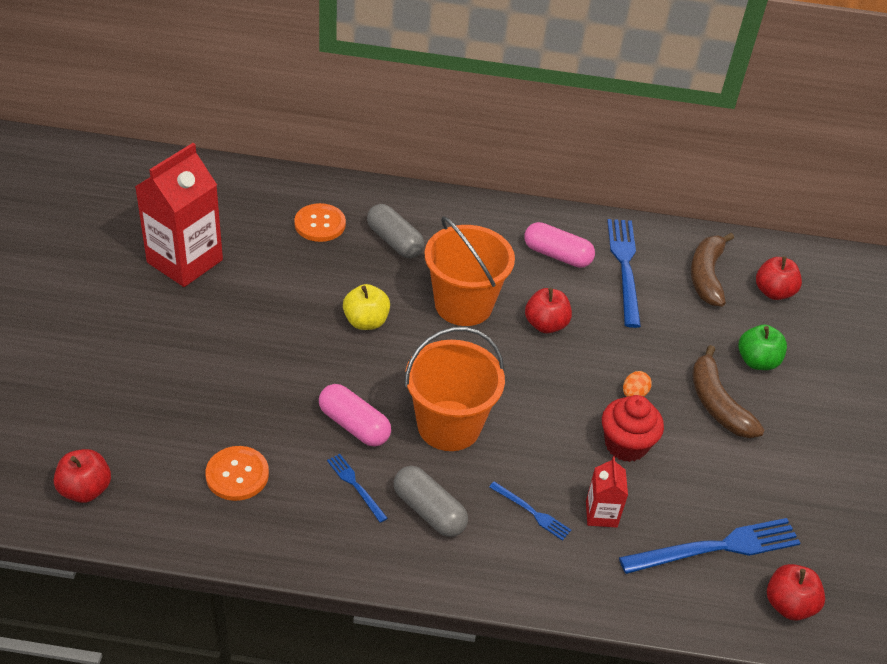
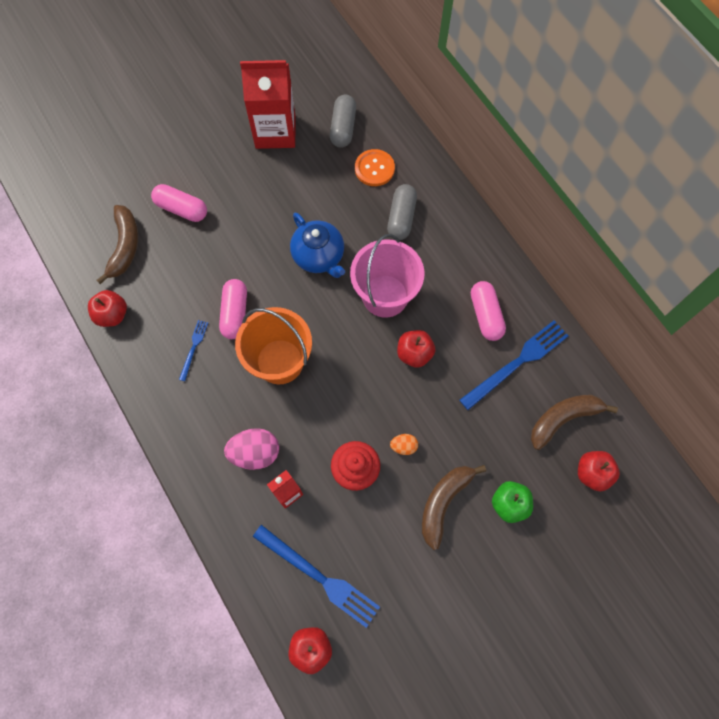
camera: 55 degrees right, 25 degrees up
red apple [54,449,111,503] -> red apple moved to [88,290,127,327]
orange button [205,446,269,501] -> none
yellow apple [343,284,390,330] -> blue teapot [290,213,345,278]
grey capsule [394,466,468,537] -> grey capsule moved to [330,95,356,148]
orange bucket [425,216,515,326] -> pink bucket [350,234,424,318]
blue fork [489,481,571,541] -> pink egg [224,428,279,470]
none -> brown banana [96,205,138,284]
none -> pink capsule [151,184,207,222]

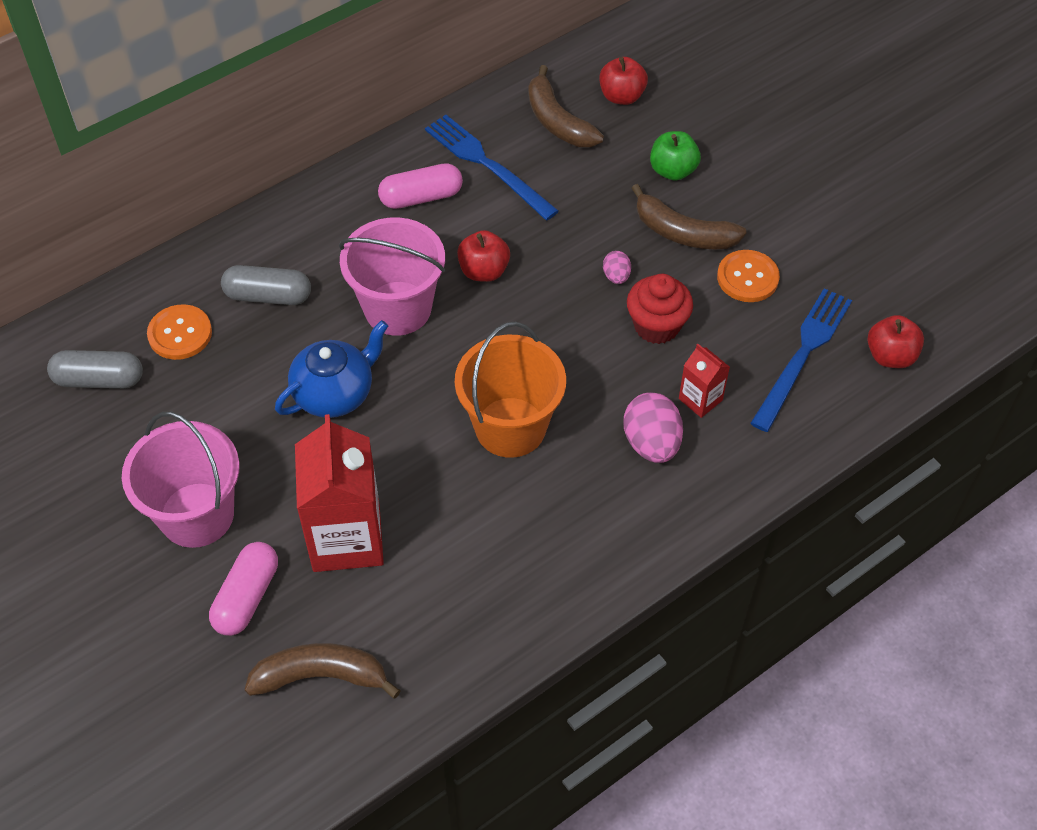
camera: 95 degrees left, 15 degrees down
red apple [88,290,127,327] -> none
blue fork [179,320,208,381] -> none
pink capsule [219,279,247,339] -> none
red carton [240,60,295,149] -> red carton moved to [295,414,384,572]
orange egg [390,434,418,455] -> pink egg [603,251,631,284]
none -> pink bucket [122,412,240,548]
none -> orange button [717,250,780,302]

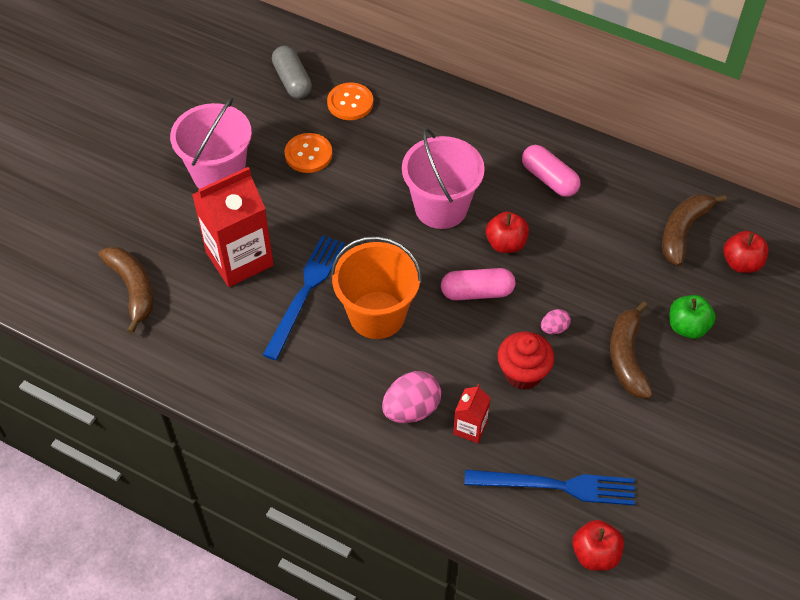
camera: 65 degrees right, 0 degrees up
pink capsule [209,542,278,636] -> pink capsule moved to [441,268,515,300]
grey capsule [221,265,311,305] -> none
blue teapot [275,320,388,418] -> none
blue fork [425,115,559,220] -> blue fork moved to [263,235,345,360]
orange button [717,250,780,302] -> orange button moved to [284,133,332,173]

